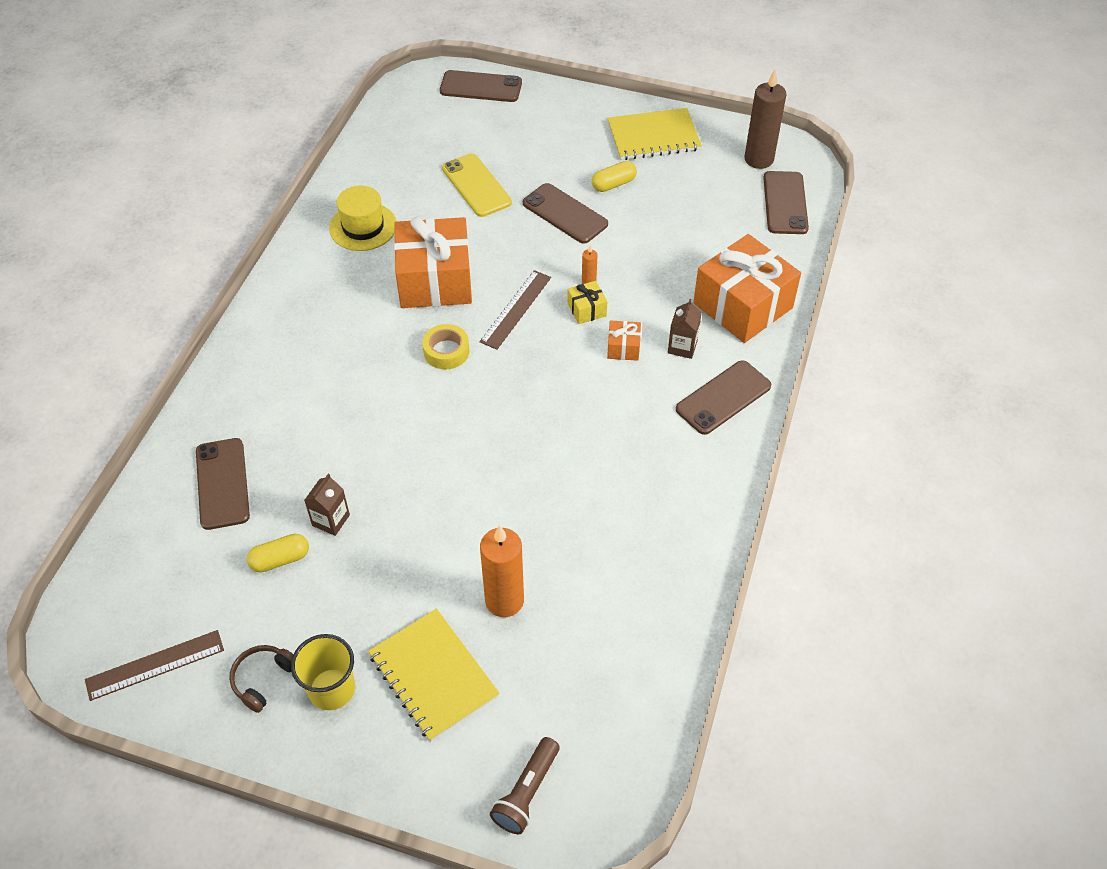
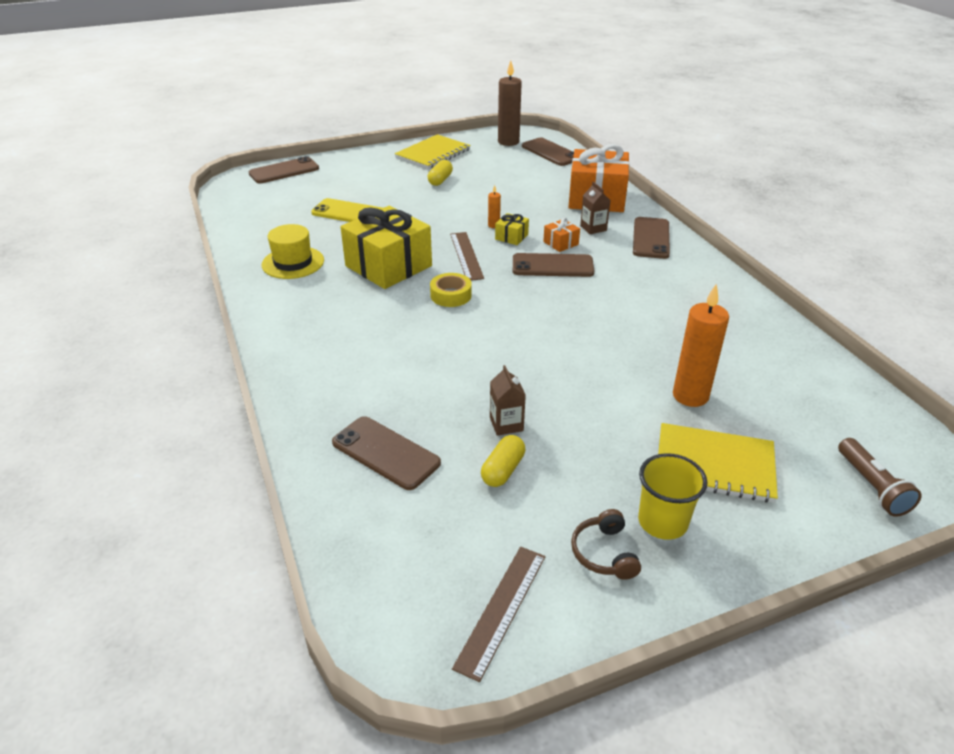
camera: 40 degrees left, 15 degrees down
orange gift [394,217,472,308] -> yellow gift [341,206,432,289]
brown phone [523,183,608,244] -> brown phone moved to [513,253,594,277]

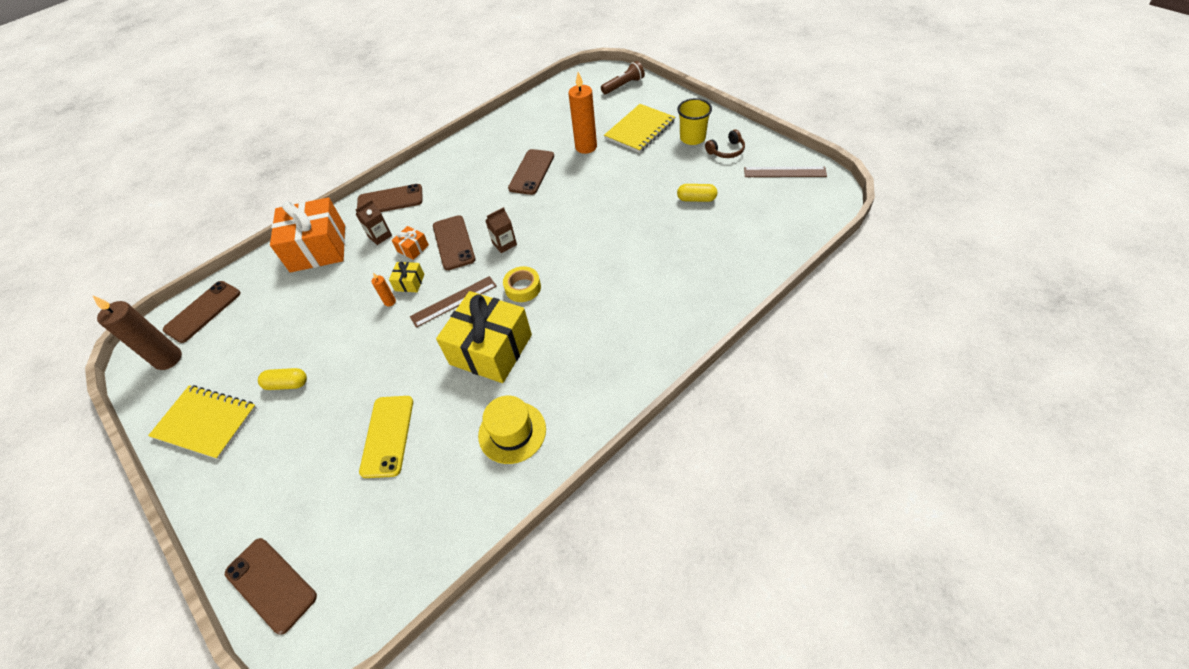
camera: 105 degrees left, 15 degrees up
brown phone [332,416,441,490] -> brown phone moved to [508,149,554,195]
brown carton [490,365,526,436] -> brown carton moved to [485,207,517,253]
yellow notebook [658,423,778,503] -> yellow notebook turned 45 degrees clockwise [604,104,675,153]

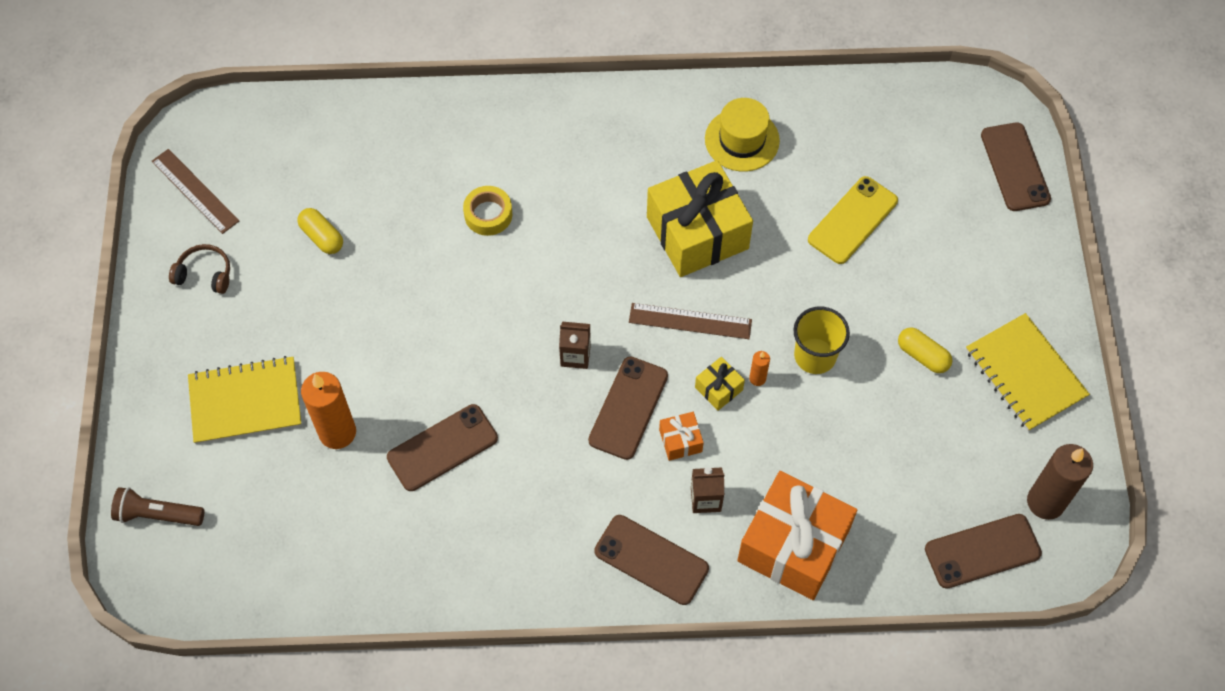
camera: 145 degrees left, 10 degrees up
yellow tape [503,266,541,302] -> yellow tape moved to [463,186,512,236]
yellow cup [677,98,712,145] -> yellow cup moved to [793,306,850,374]

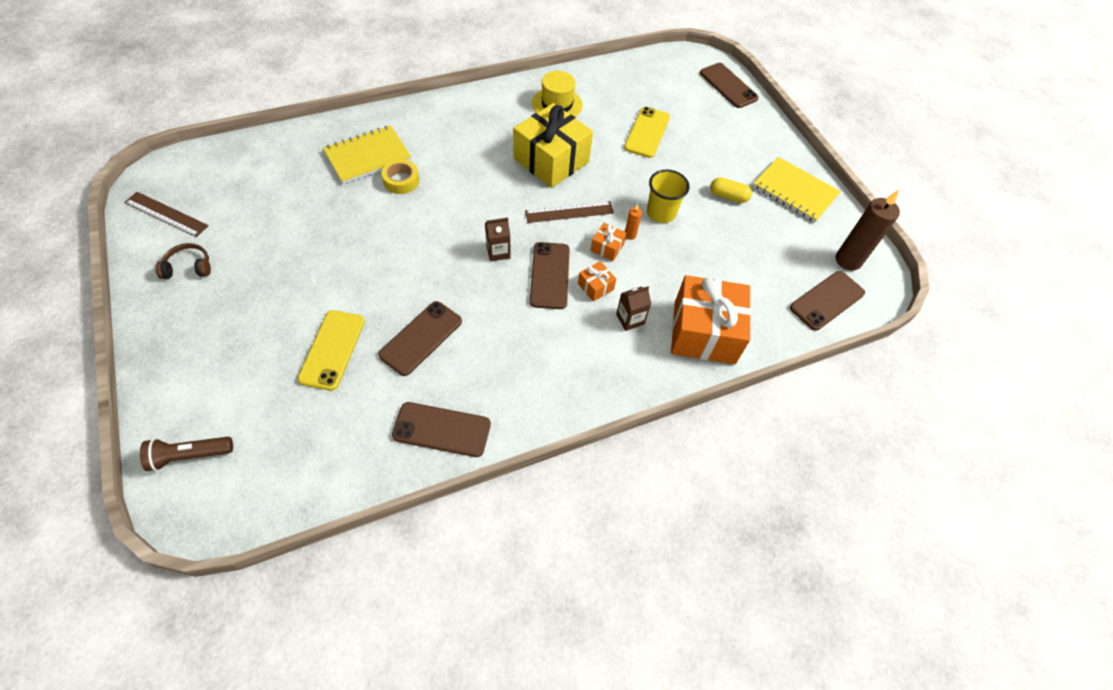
camera: 25 degrees left, 5 degrees down
yellow notebook [188,356,302,444] -> yellow notebook moved to [323,125,411,184]
yellow capsule [297,208,343,254] -> none
orange candle [301,372,356,449] -> yellow phone [297,310,365,391]
brown phone [594,515,709,605] -> brown phone moved to [392,402,491,457]
yellow gift [695,357,745,411] -> orange gift [591,223,626,261]

